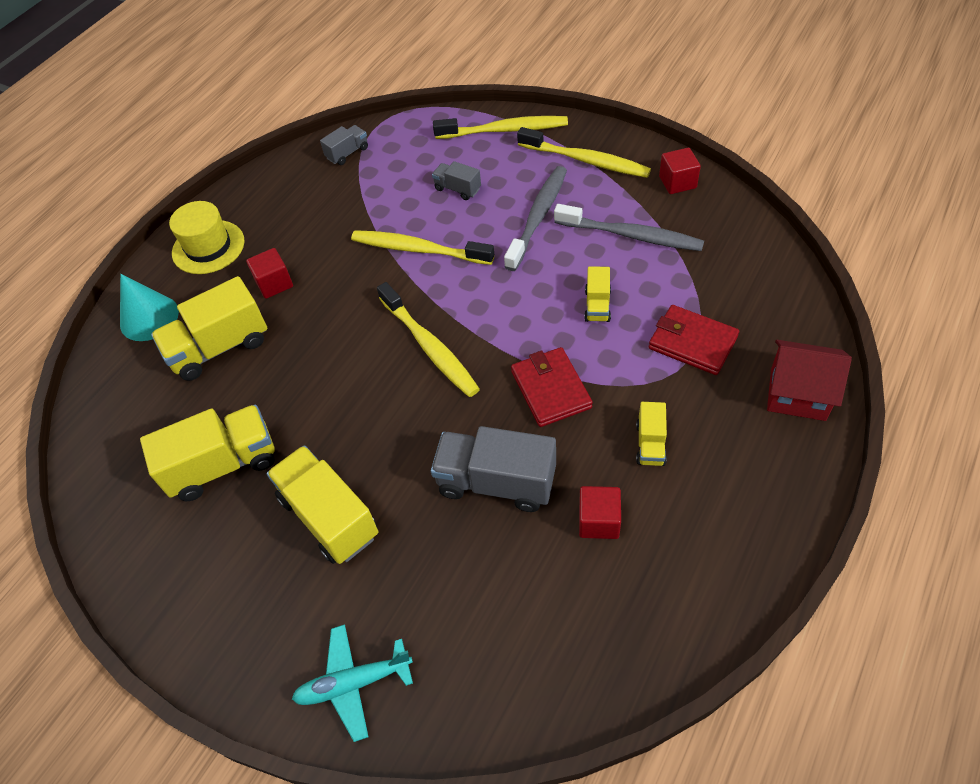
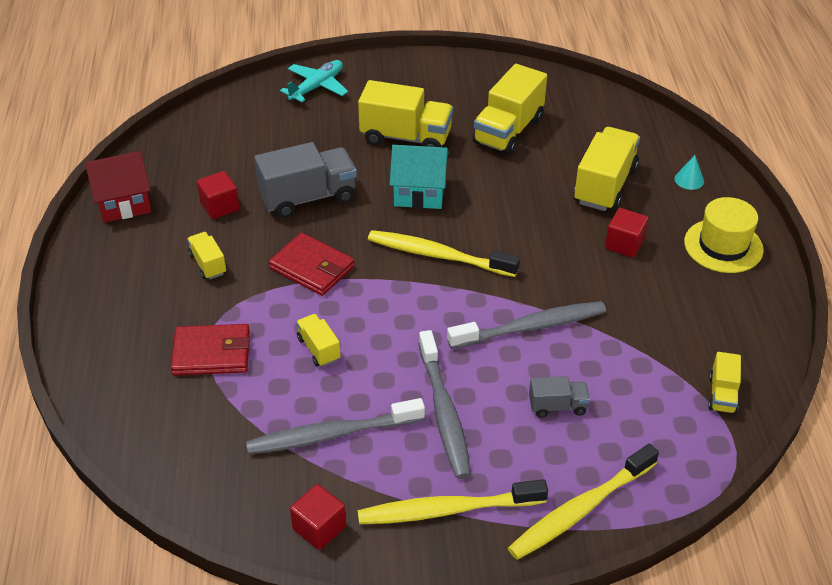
camera: 140 degrees right, 10 degrees down
turquoise cone [120,274,179,341] -> turquoise cone [675,155,704,190], size x0.52
grey truck [320,125,368,165] -> yellow truck [708,352,741,414]
yellow toothbrush [351,230,494,265] -> grey toothbrush [447,301,606,349]
red house [767,340,852,421] -> red house moved to [85,151,152,223]
none -> turquoise house [389,145,449,209]

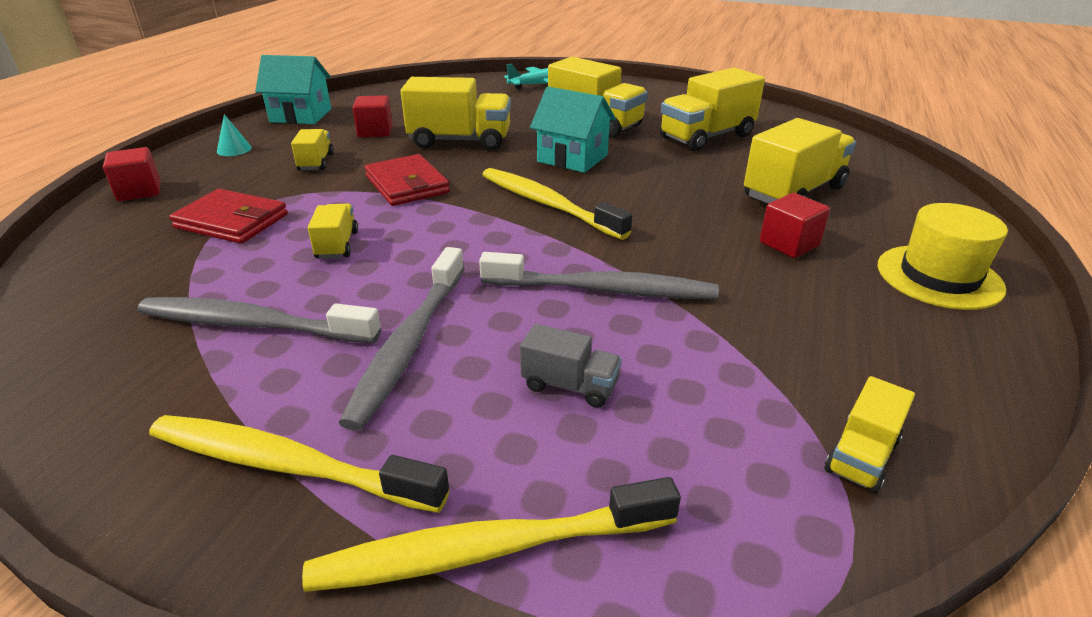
camera: 25 degrees right, 10 degrees down
red house [85,151,152,223] -> turquoise house [255,55,331,124]
grey truck [254,142,357,218] -> yellow truck [400,77,511,150]
red cube [290,484,346,550] -> red cube moved to [103,147,160,201]
turquoise cone [675,155,704,190] -> turquoise cone moved to [217,114,252,156]

